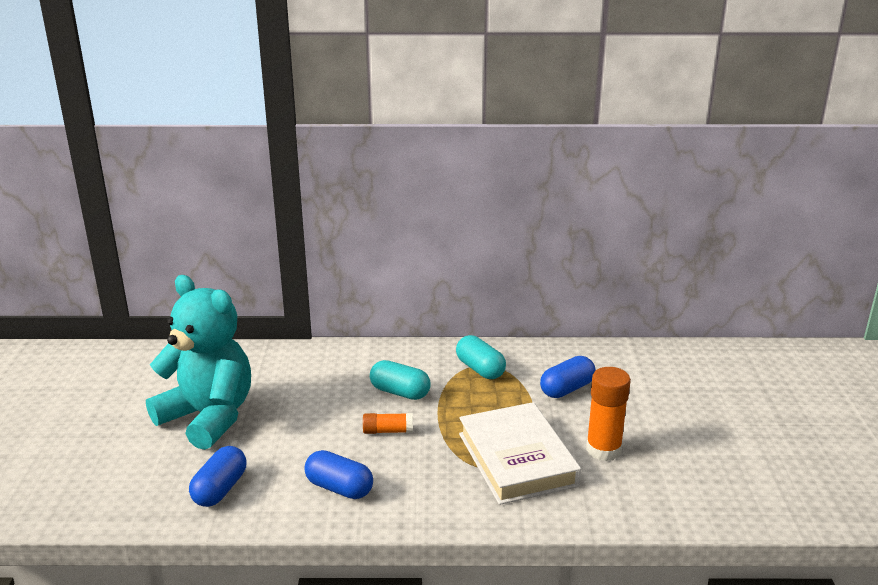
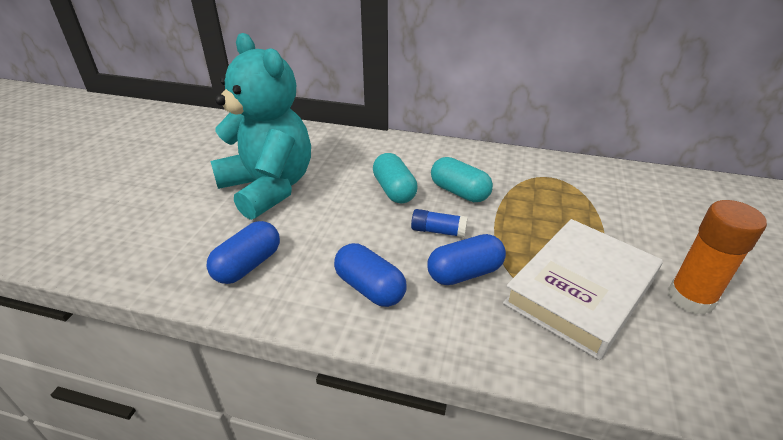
camera: 15 degrees right, 10 degrees up
orange glue stick [363,413,413,434] -> blue glue stick [411,209,468,238]
turquoise capsule [456,335,506,379] -> turquoise capsule moved to [373,153,418,204]
white book [459,402,581,505] -> white book turned 45 degrees clockwise [503,219,663,360]
blue capsule [540,356,595,398] -> blue capsule moved to [427,234,506,285]

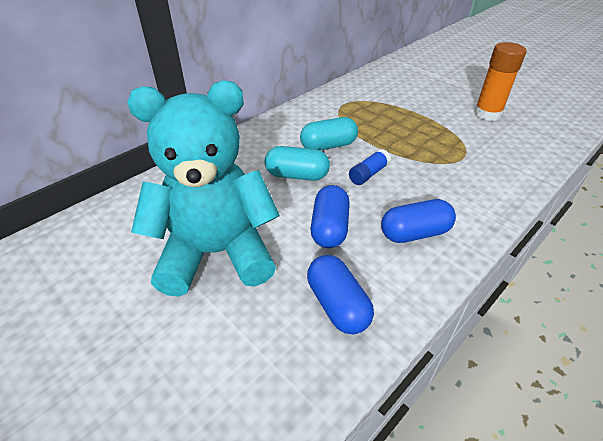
camera: 60 degrees left, 5 degrees up
blue capsule [427,234,506,285] -> blue capsule moved to [311,185,350,248]
white book [503,219,663,360] -> none

